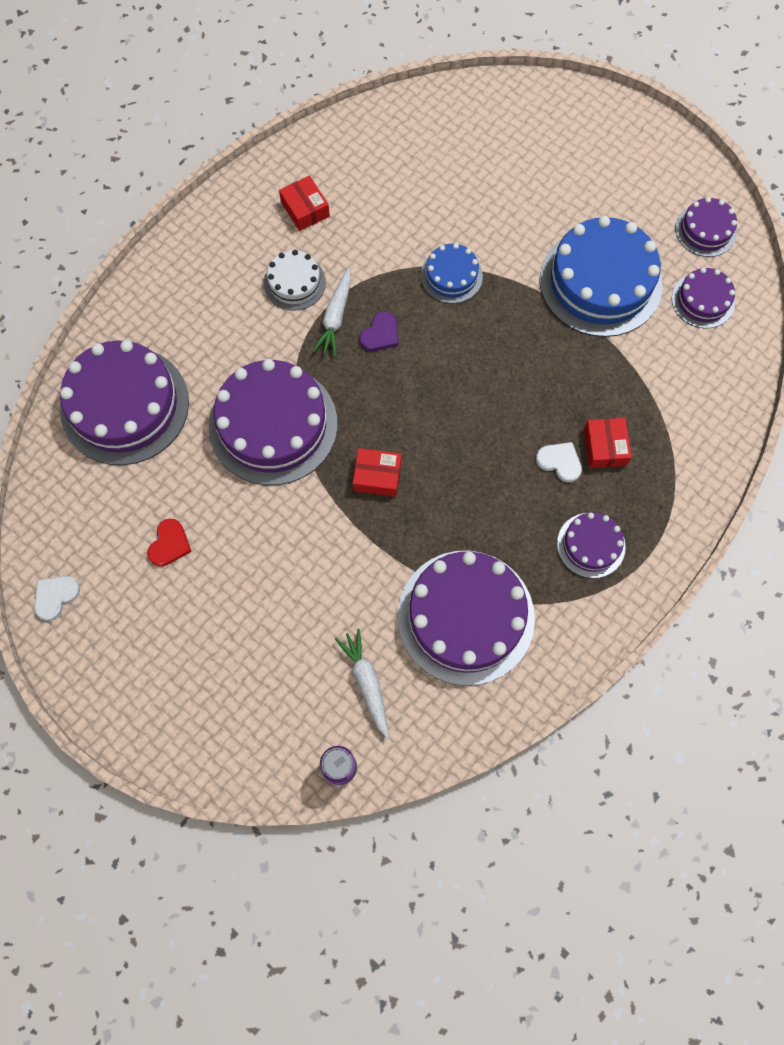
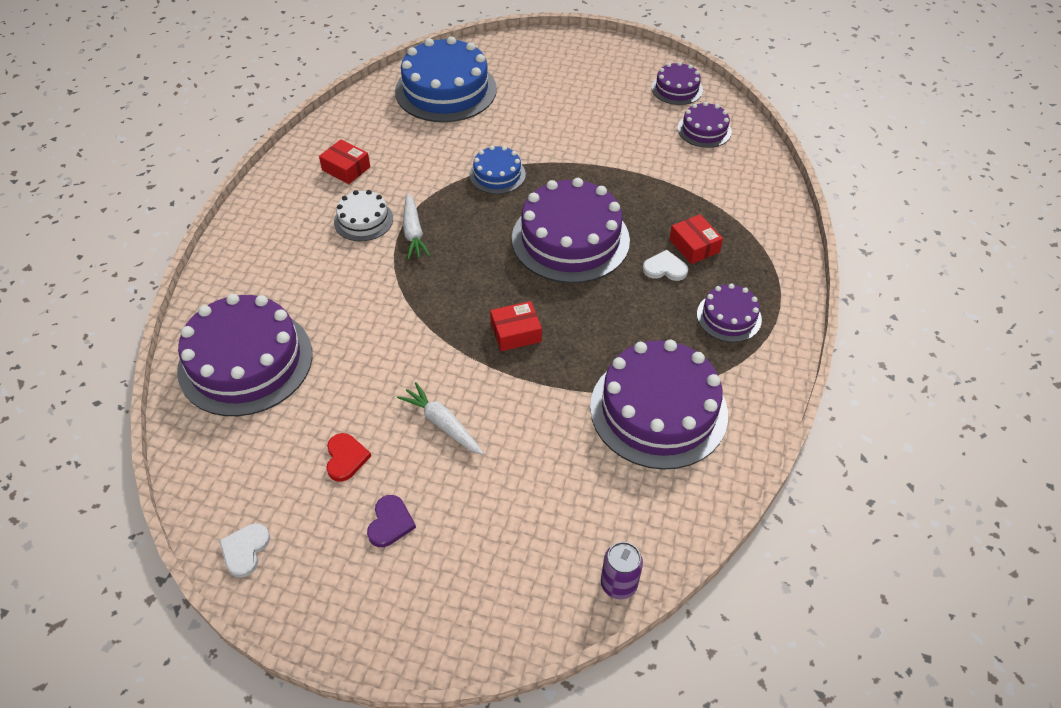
camera: 25 degrees left, 20 degrees down
purple cake [209,359,337,485] -> purple cake moved to [512,178,630,283]
white carrot [335,629,389,738] -> white carrot moved to [397,382,484,455]
purple heart [360,311,399,351] -> purple heart moved to [367,495,416,547]
blue cake [540,216,663,337] -> blue cake moved to [395,36,497,122]

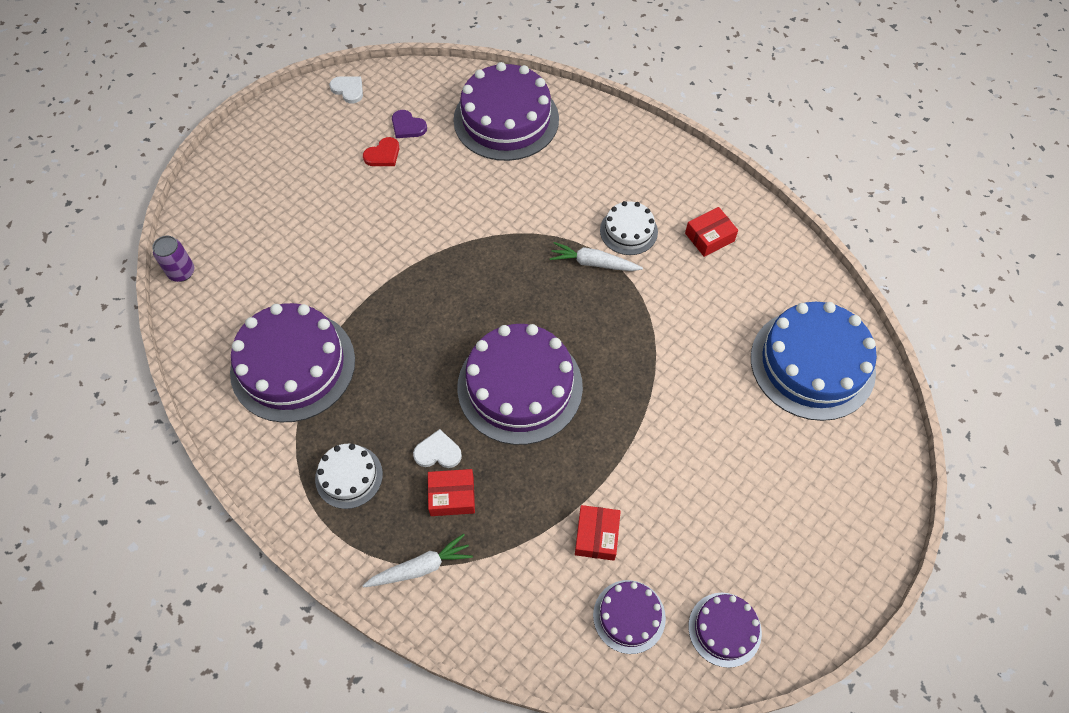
camera: 115 degrees right, 10 degrees up
red heart [326,433,371,482] -> red heart turned 60 degrees counterclockwise [363,137,399,166]
purple heart [367,495,416,547] -> purple heart moved to [392,110,427,138]
white carrot [397,382,484,455] -> white carrot moved to [362,534,473,587]
blue cake [469,146,526,194] -> none
red box [490,301,542,351] -> red box moved to [575,505,621,561]
white heart [643,250,688,281] -> white heart turned 120 degrees counterclockwise [413,429,462,468]
purple cake [697,283,762,342] -> white cake [315,444,383,509]

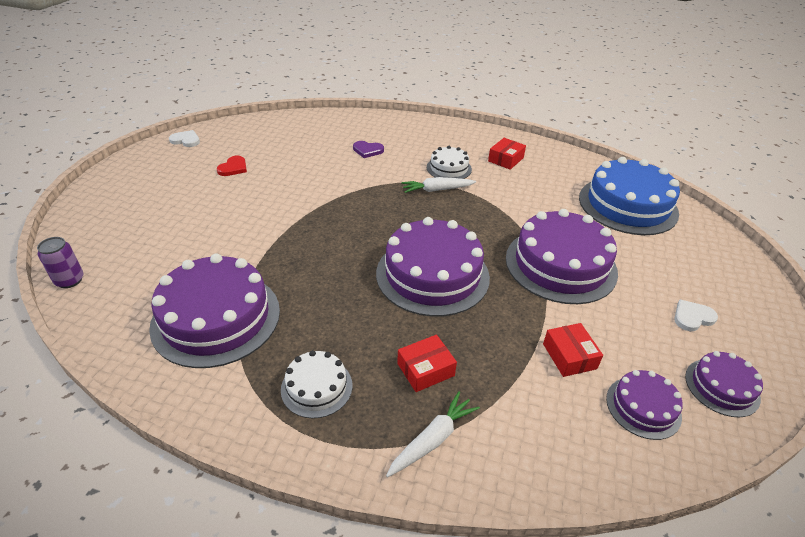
camera: 25 degrees left, 20 degrees down
purple heart [392,110,427,138] -> purple heart moved to [353,141,384,158]
white heart [413,429,462,468] -> white heart moved to [674,300,718,331]
purple cake [453,62,559,161] -> purple cake moved to [506,209,618,304]

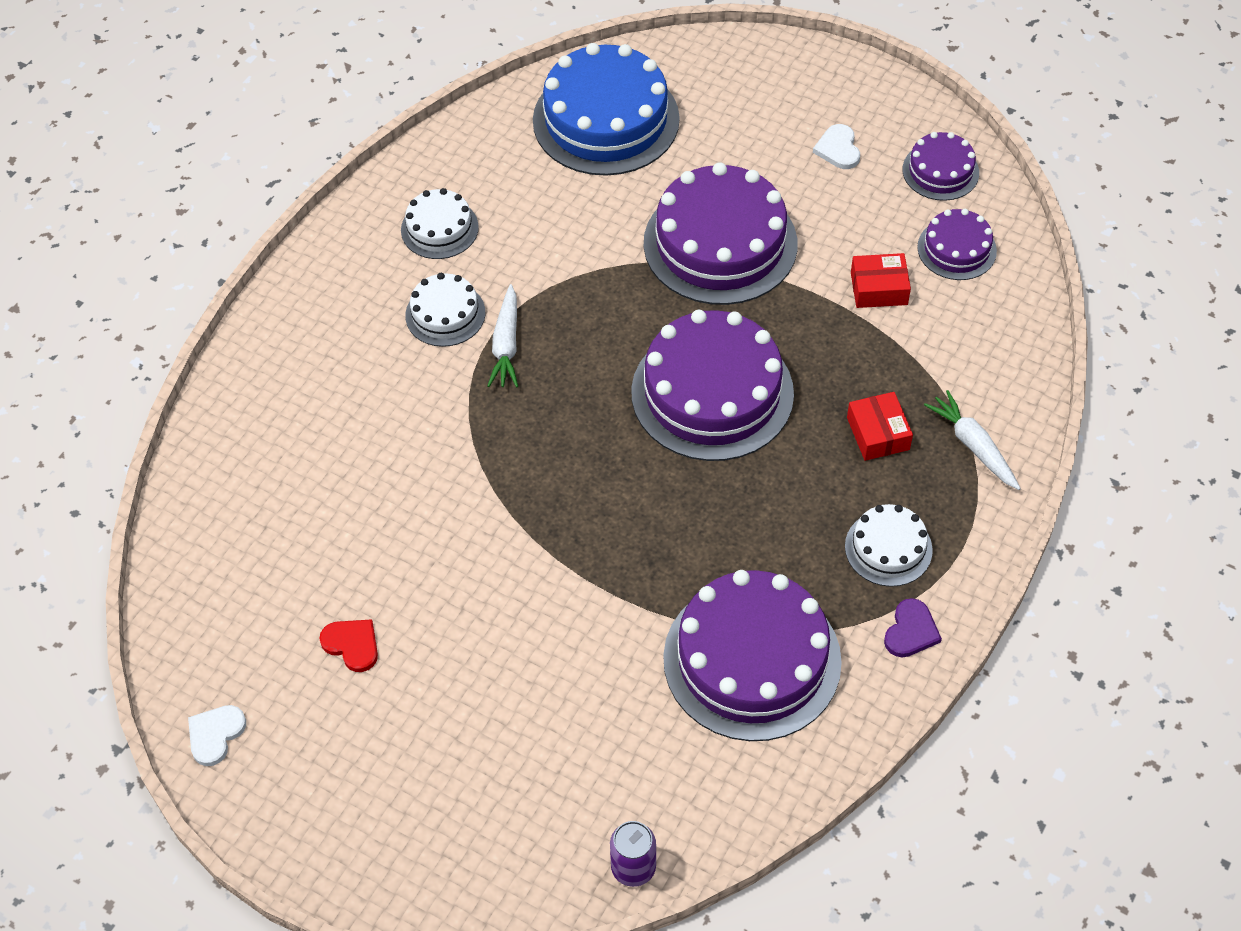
camera: 75 degrees left, 15 degrees up
purple heart [353,141,384,158] -> purple heart moved to [884,598,942,657]
red box [488,138,526,170] -> white cake [401,188,479,259]

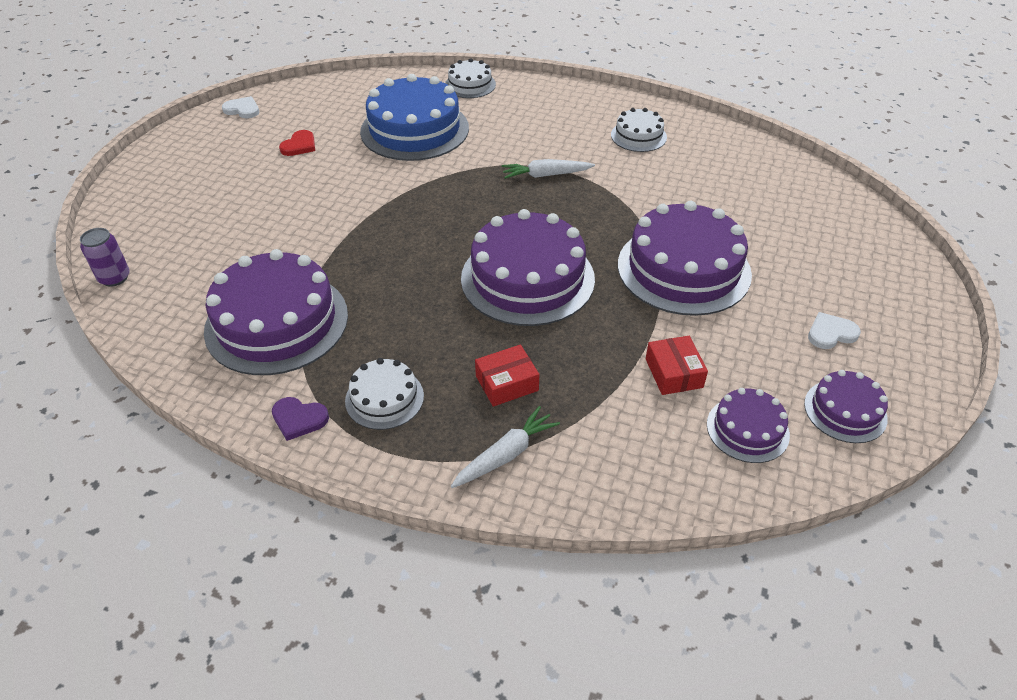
camera: 80 degrees right, 10 degrees down
white cake [405,273,485,347] -> white cake moved to [445,58,496,98]
blue cake [533,43,680,176] -> blue cake moved to [360,74,469,161]

